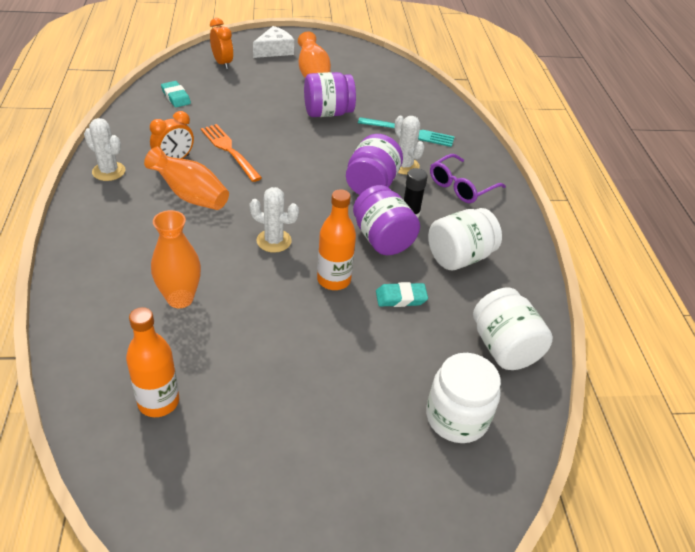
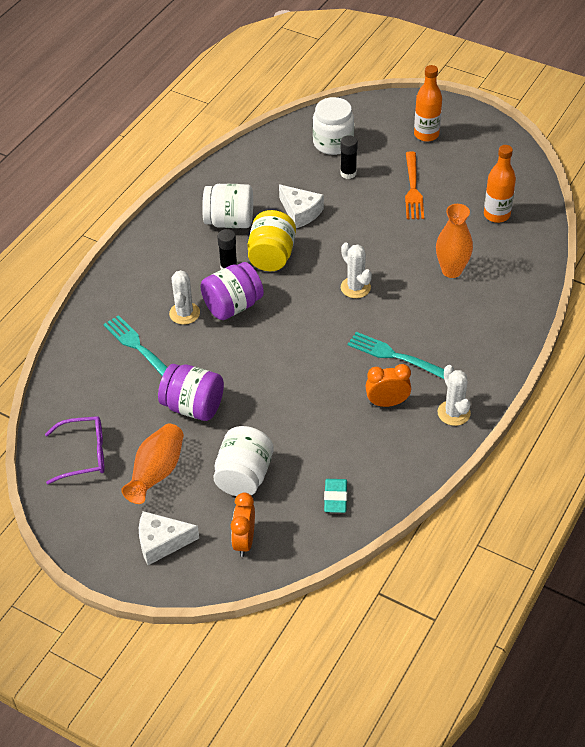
camera: 140 degrees left, 5 degrees up
orange vase [144,147,229,210] -> turquoise fork [347,332,444,379]
orange fork [201,124,262,182] -> orange fork moved to [405,151,424,219]
orange bottle [317,189,356,290] -> orange bottle moved to [414,65,442,142]
purple jar [353,185,420,255] -> yellow jar [247,210,296,271]
turquoise eraser [376,282,428,307] -> white cheese [279,184,324,228]
purple glasses [430,154,506,203] -> purple glasses moved to [45,416,105,484]
white jar [473,288,553,370] -> white jar moved to [213,426,274,496]
none -> black glue stick [340,135,358,179]

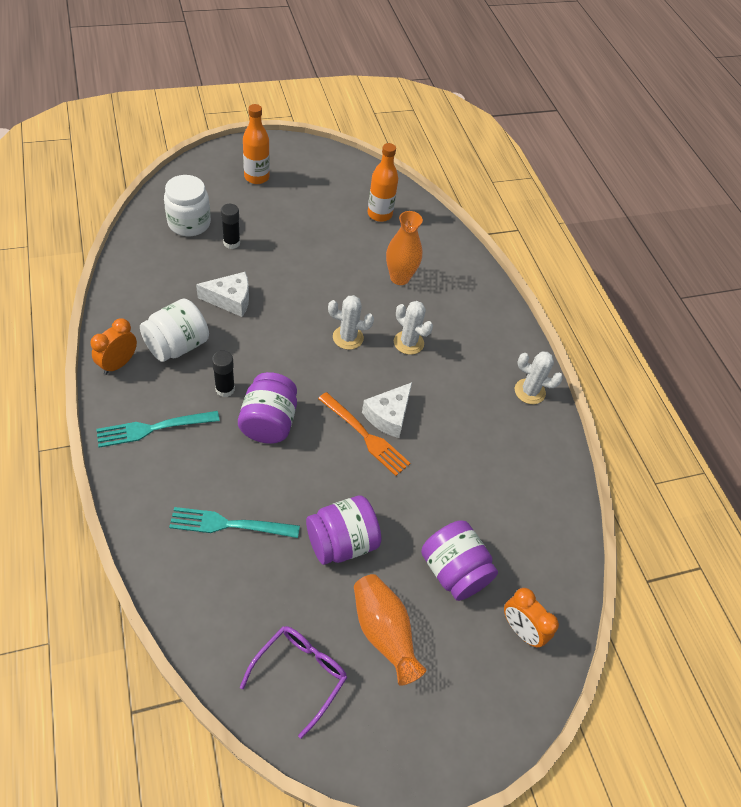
camera: 55 degrees left, 5 degrees up
white cheese [139,511,199,565] -> white cheese moved to [362,382,412,438]
white cactus [169,270,200,325] -> white cactus moved to [394,301,433,355]
white jar [213,426,274,496] -> purple jar [421,520,498,601]
yellow jar [247,210,296,271] -> none
turquoise eraser [324,479,347,513] -> none
turquoise fork [347,332,444,379] -> turquoise fork moved to [96,411,220,448]
orange clock [365,364,411,407] -> orange clock moved to [90,318,137,375]
orange fork [405,151,424,219] -> orange fork moved to [318,392,410,476]

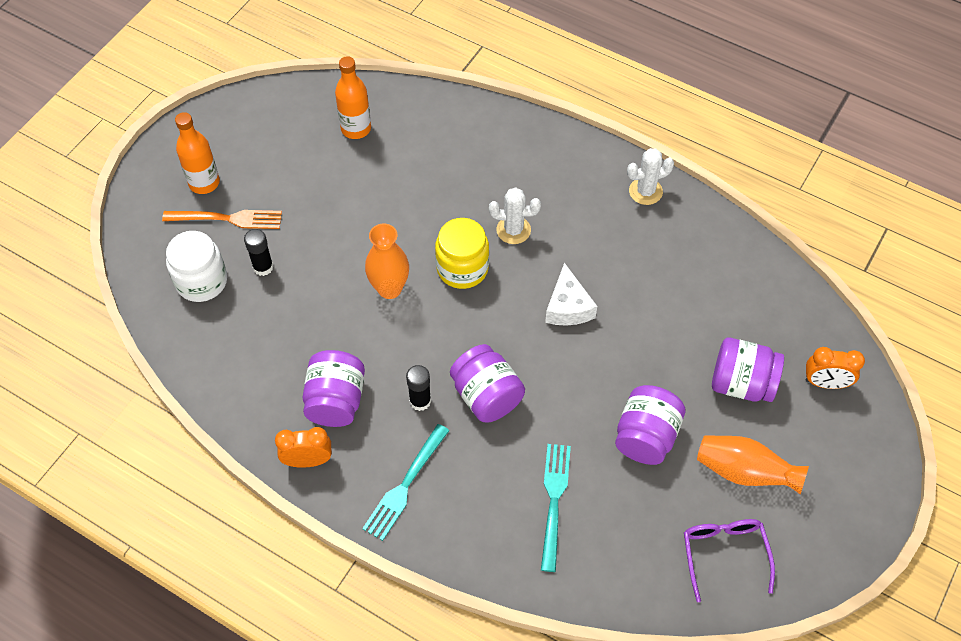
camera: 35 degrees left, 5 degrees up
orange clock [90,318,137,375] -> orange clock turned 90 degrees clockwise [275,427,332,468]
white jar [140,299,209,362] -> purple jar [303,350,365,427]
turquoise fork [169,507,300,538] -> turquoise fork turned 135 degrees clockwise [541,444,571,572]
white cheese [196,272,249,317] -> none
orange fork [318,392,410,476] -> orange fork moved to [162,210,282,229]
white cactus [328,295,374,350] -> yellow jar [435,218,489,289]
orange vase [386,211,423,285] -> orange vase moved to [365,223,409,299]

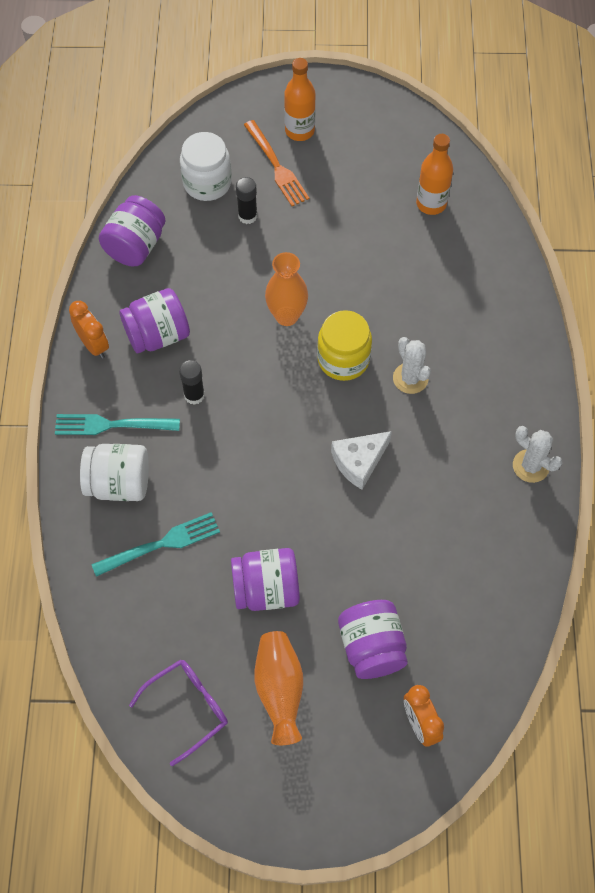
camera: 60 degrees right, 5 degrees up
purple jar [450,344,525,422] -> purple jar moved to [99,195,166,267]
none -> white jar [80,444,149,501]

